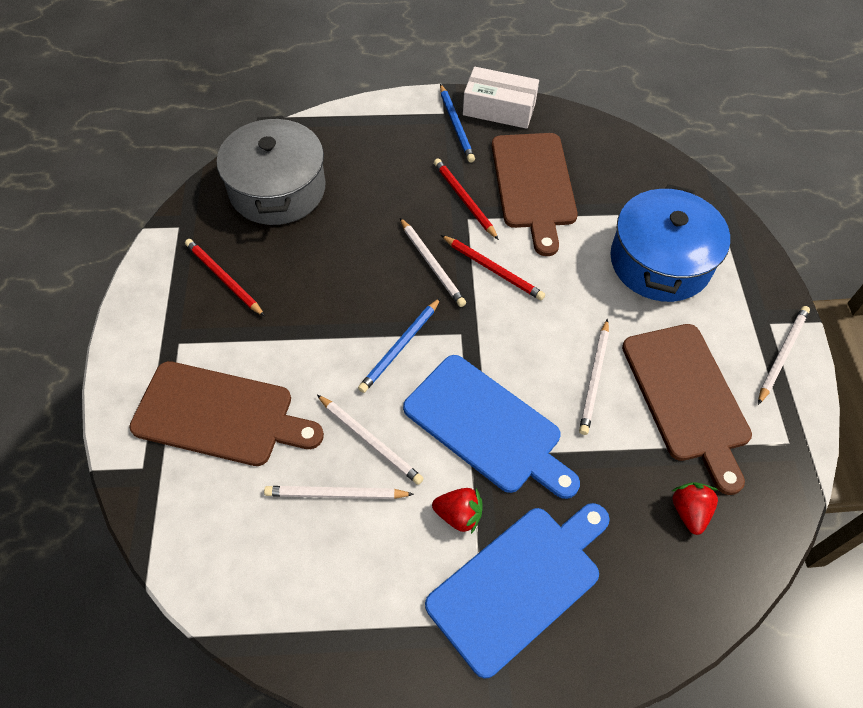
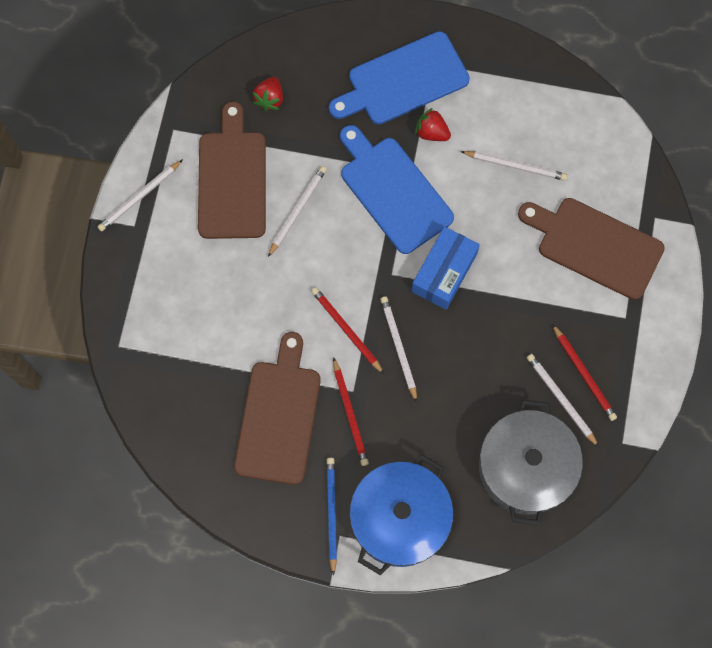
camera: 165 degrees left, 15 degrees up
white pencil [317,395,424,485] -> white pencil moved to [527,354,599,447]
blue pencil [358,298,441,393] -> blue box [411,226,480,310]
white box [463,67,539,129] -> none
blue pot [610,184,730,302] -> blue pot moved to [349,454,453,575]

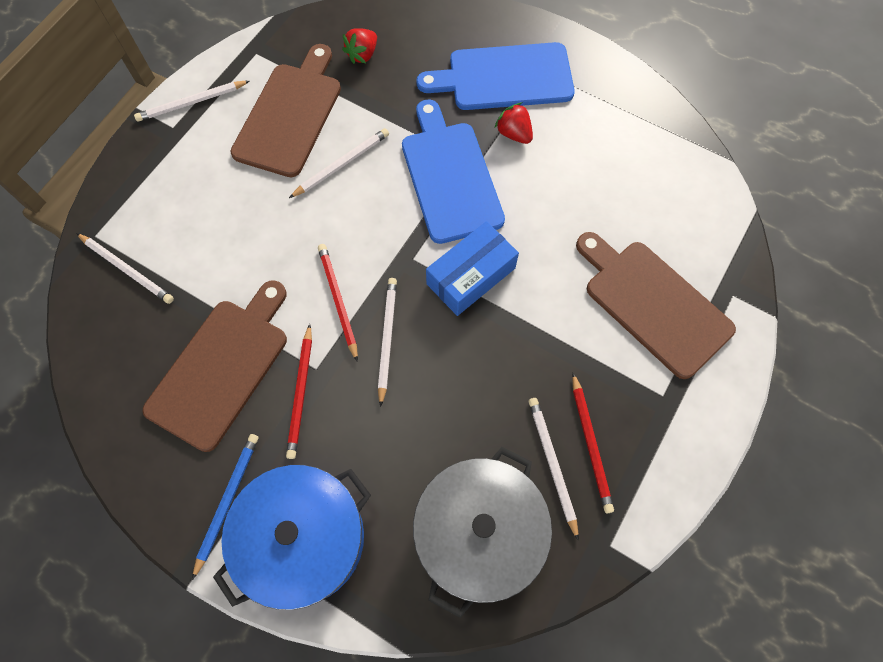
camera: 20 degrees right, 5 degrees down
white pencil [460,151,567,181] -> white pencil moved to [76,233,174,304]

